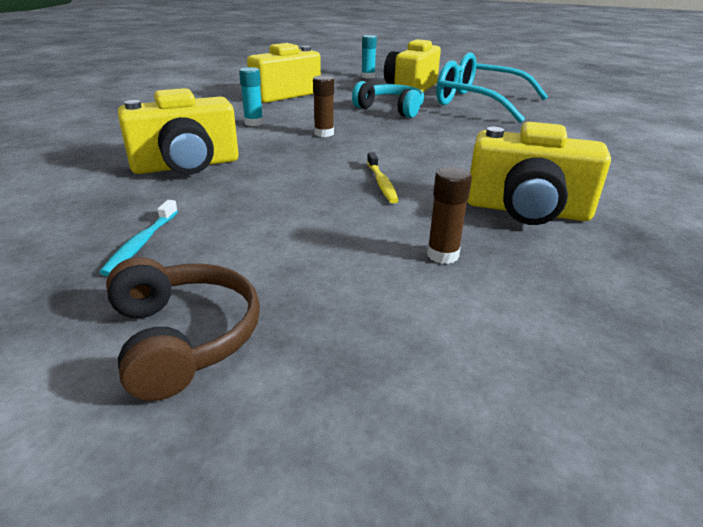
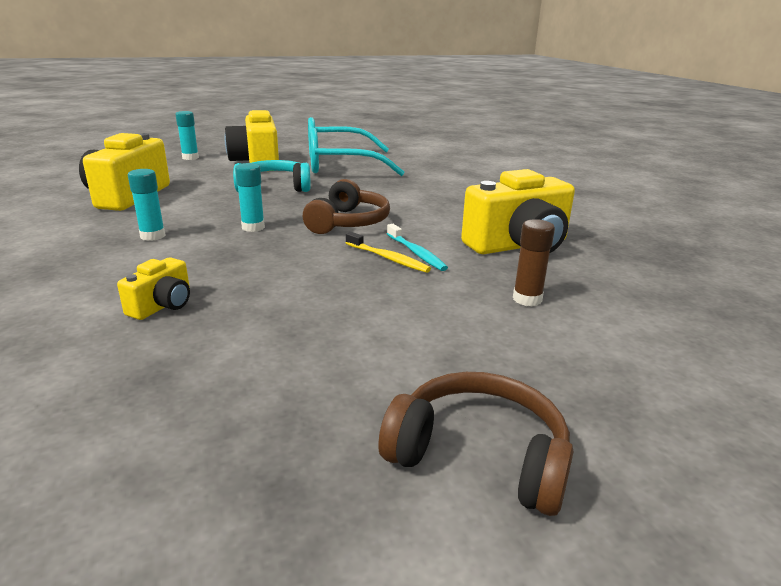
camera: 40 degrees left, 5 degrees down
turquoise toothbrush [99,200,178,276] -> turquoise toothbrush moved to [387,224,448,271]
yellow camera [118,88,239,175] -> yellow camera [117,257,190,320], size x0.49
brown glue stick [313,75,334,137] -> turquoise glue stick [235,163,265,232]
none -> brown headphones [303,179,390,234]

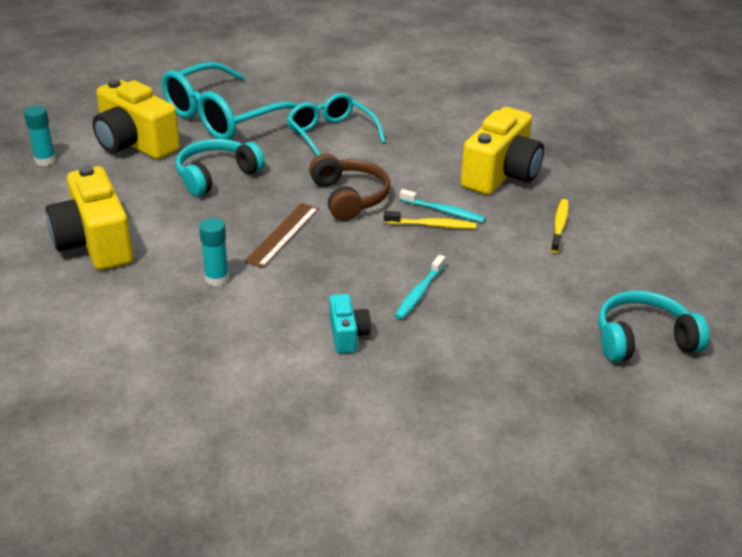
camera: 35 degrees left, 10 degrees up
yellow camera [117,257,190,320] -> turquoise camera [329,294,371,354]
turquoise glue stick [235,163,265,232] -> brown ruler [244,203,319,268]
brown headphones [378,372,574,516] -> turquoise headphones [598,291,710,362]
brown glue stick [513,219,555,306] -> yellow toothbrush [551,199,569,253]
none -> turquoise glasses [287,93,386,156]
none -> turquoise toothbrush [395,255,445,319]

